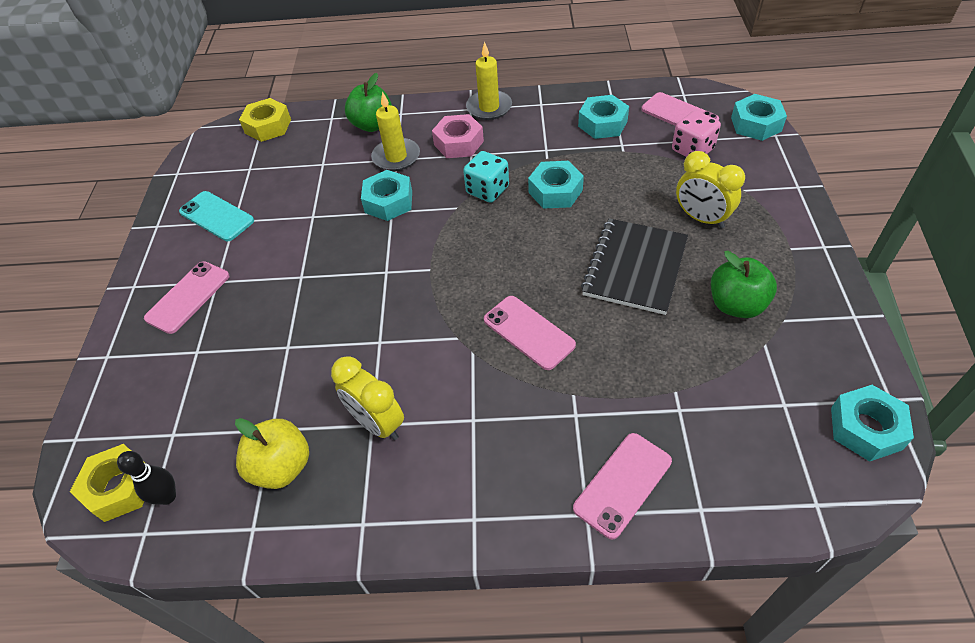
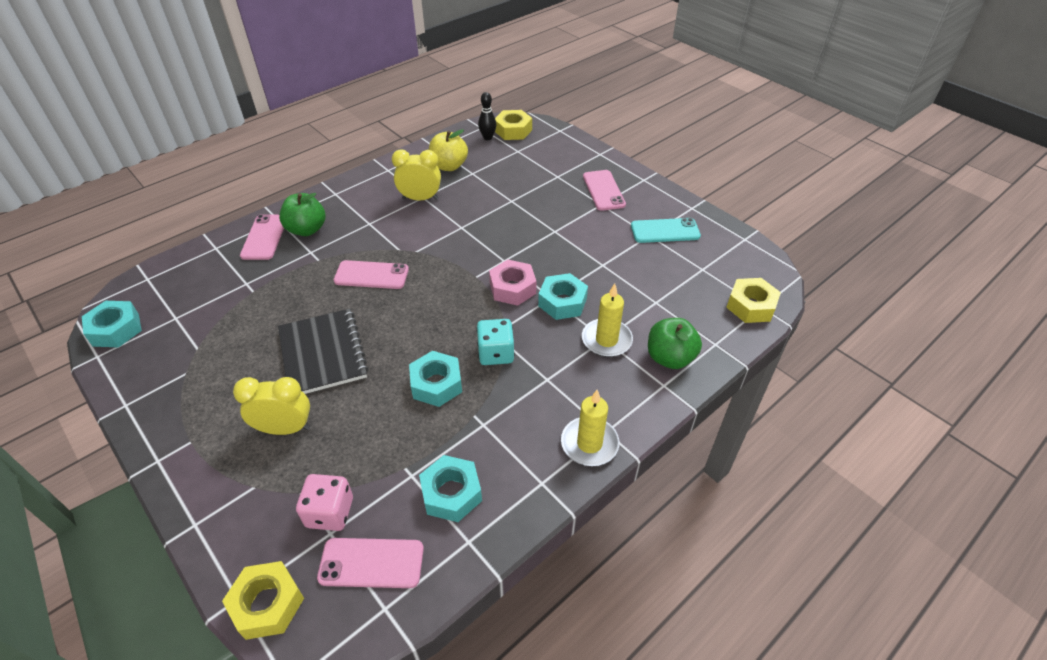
camera: 135 degrees right, 5 degrees down
pink nut [432,114,484,158] -> pink nut moved to [489,260,537,306]
green apple [711,251,777,318] -> green apple moved to [279,193,325,236]
turquoise nut [731,94,787,141] -> yellow nut [222,561,304,640]

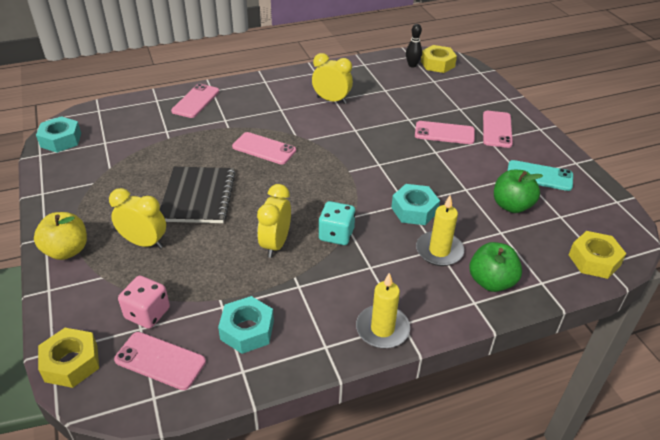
camera: 20 degrees right, 5 degrees down
green apple [279,193,325,236] -> green apple moved to [494,170,543,213]
turquoise nut [409,351,462,407] -> yellow clock [257,184,291,258]
yellow apple [429,129,468,171] -> yellow apple moved to [34,212,87,260]
pink nut [489,260,537,306] -> none
none -> pink phone [415,121,475,144]

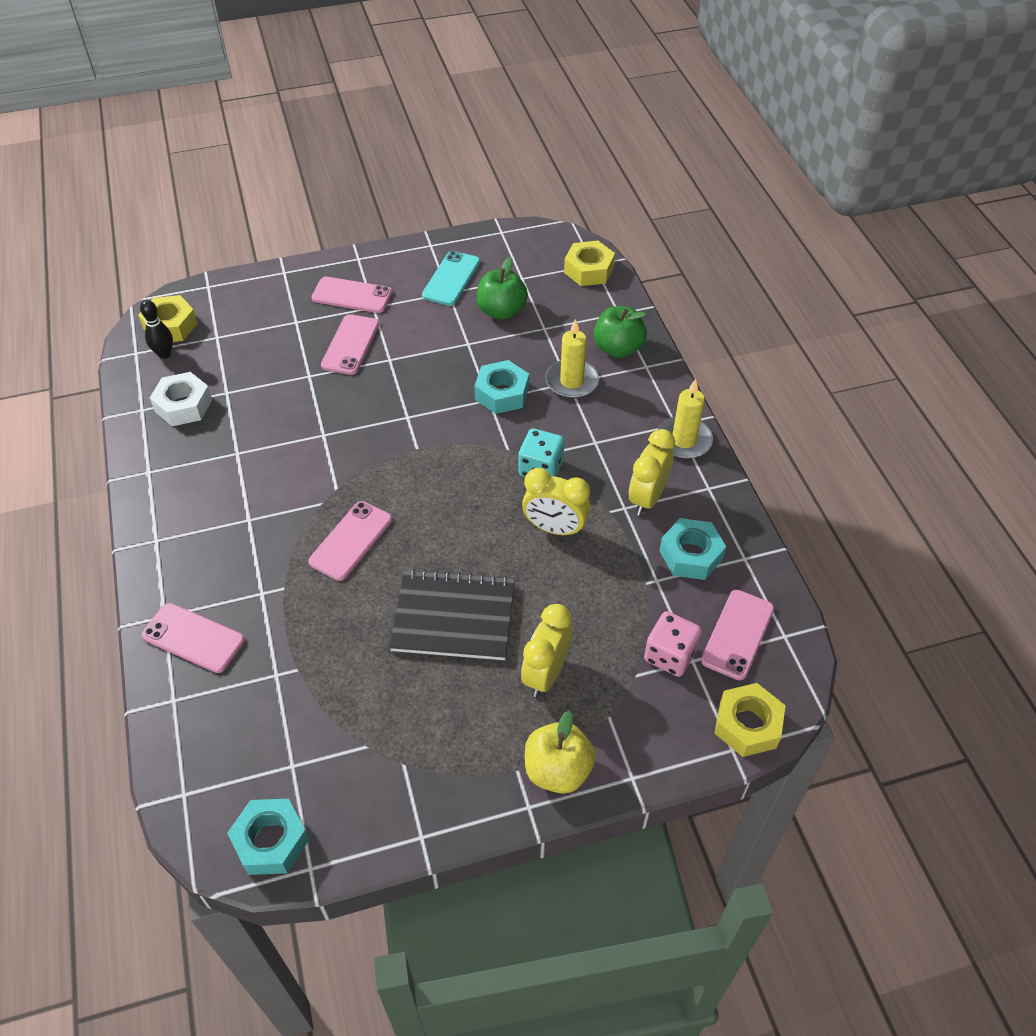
camera: 85 degrees left, 10 degrees up
yellow clock [312,53,353,104] -> yellow clock moved to [629,429,675,516]
none -> white nut [150,372,212,426]

